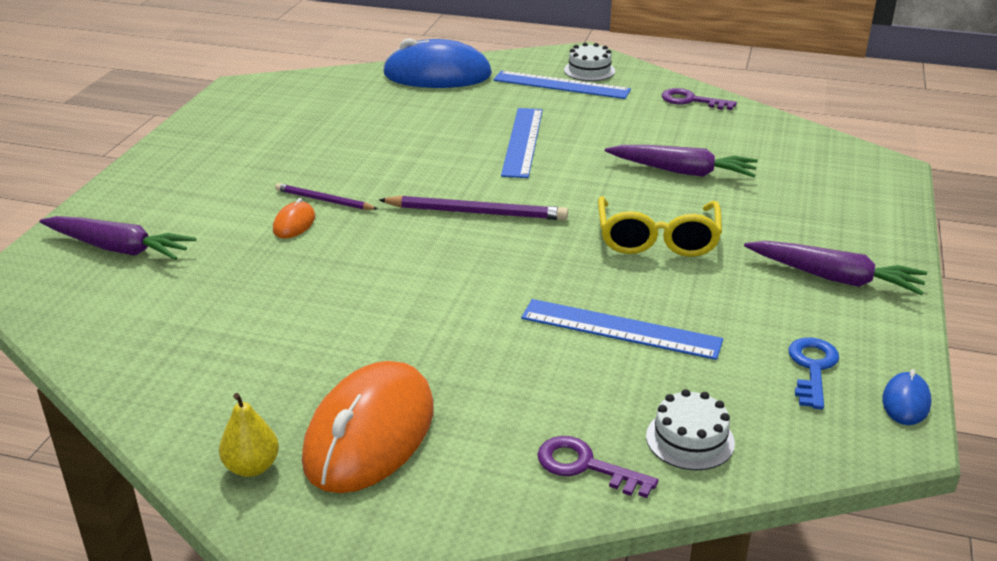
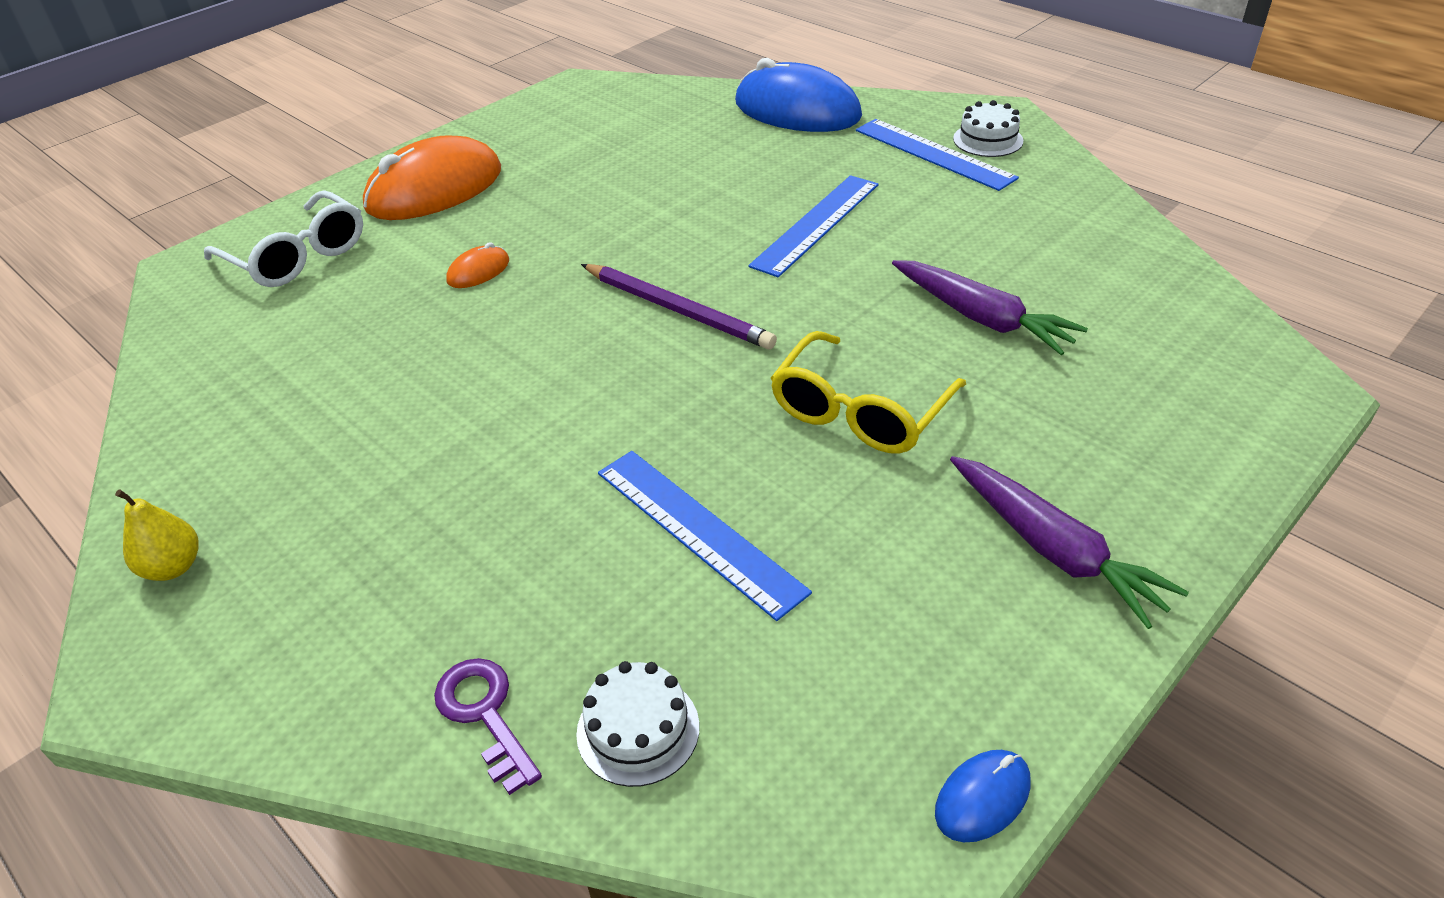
camera: 30 degrees right, 10 degrees up
purple carrot [39,216,196,260] -> white glasses [204,190,363,287]
purple pencil [275,183,378,210] -> none
orange mouse [302,361,434,493] -> orange mouse moved to [363,135,501,220]
purple key [662,88,737,110] -> none
blue key [789,338,839,410] -> none

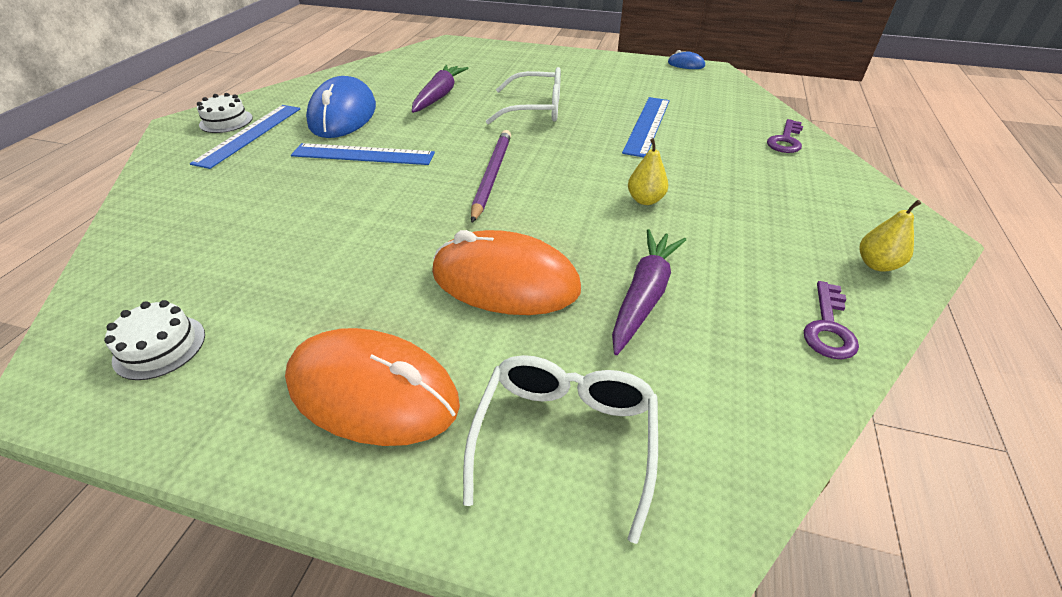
camera: 120 degrees left, 0 degrees up
orange mouse [446,242,509,288] -> orange mouse [432,230,581,315], size x2.32
white cake [576,661,699,787] -> white cake moved to [104,300,205,380]
blue mouse [735,58,862,132] -> blue mouse moved to [306,76,376,138]
yellow glasses [771,331,966,454] -> white glasses [486,67,561,124]
purple carrot [950,456,1189,629] -> purple carrot moved to [612,229,686,355]
none -> yellow pear [628,138,668,205]
none -> purple key [804,281,859,359]

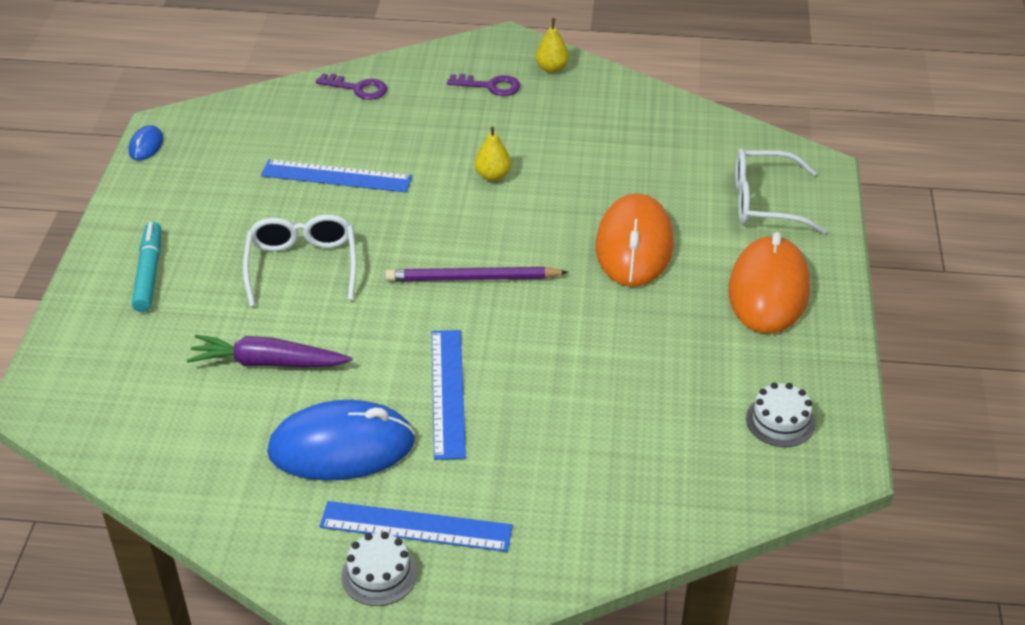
camera: 100 degrees left, 0 degrees up
purple carrot [612,229,686,355] -> none
purple key [804,281,859,359] -> purple key moved to [447,74,520,96]
none -> turquoise marker [132,221,161,312]

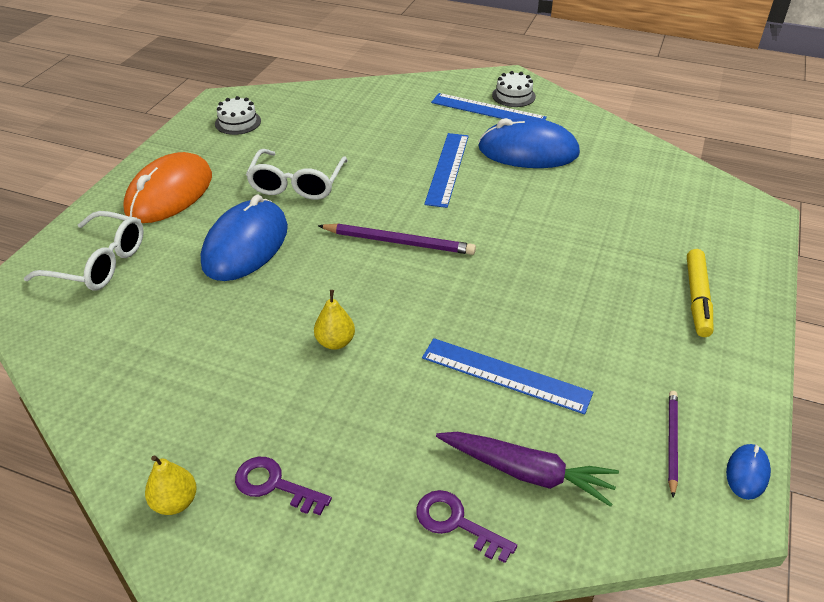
camera: 165 degrees left, 0 degrees up
turquoise marker [132,221,161,312] -> yellow marker [687,249,713,337]
purple carrot [187,335,352,367] -> purple carrot moved to [436,432,619,507]
white glasses [243,214,357,307] -> white glasses moved to [246,149,348,200]
orange mouse [596,193,674,287] -> blue mouse [201,195,288,281]
none -> purple pencil [668,391,678,497]

